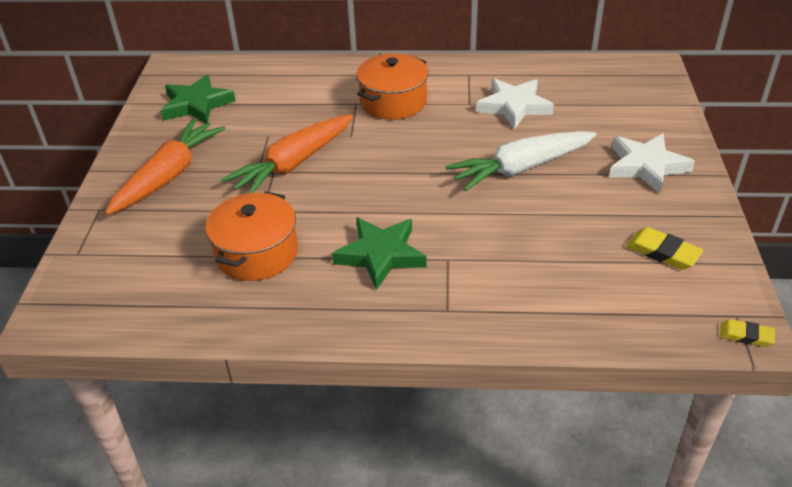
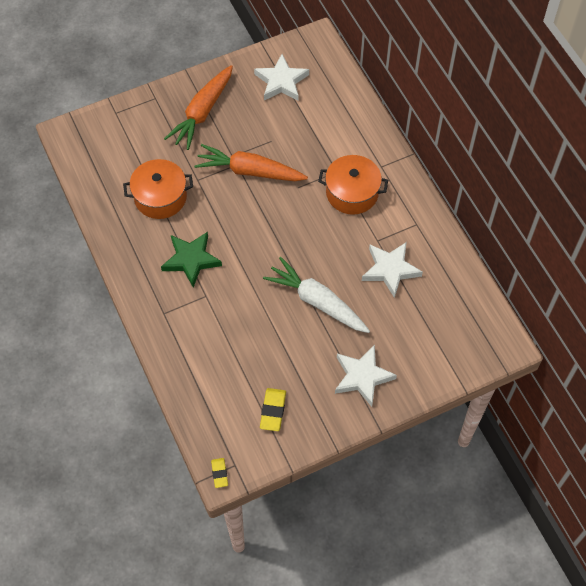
camera: 60 degrees right, 20 degrees up
orange carrot [105,118,226,215] -> orange carrot turned 120 degrees clockwise [164,65,233,150]
green star [161,74,236,123] -> white star [254,54,309,101]

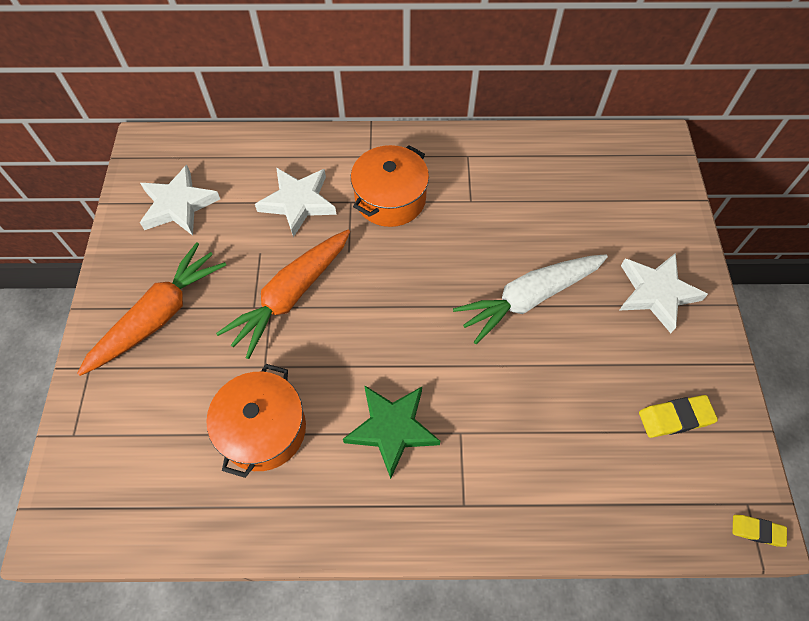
camera: 65 degrees left, 0 degrees up
orange carrot [164,65,233,150] -> orange carrot turned 105 degrees counterclockwise [77,242,226,376]
yellow eraser [260,388,286,431] -> yellow eraser turned 45 degrees counterclockwise [639,395,718,438]
white star [362,242,423,298] -> white star moved to [255,167,336,237]

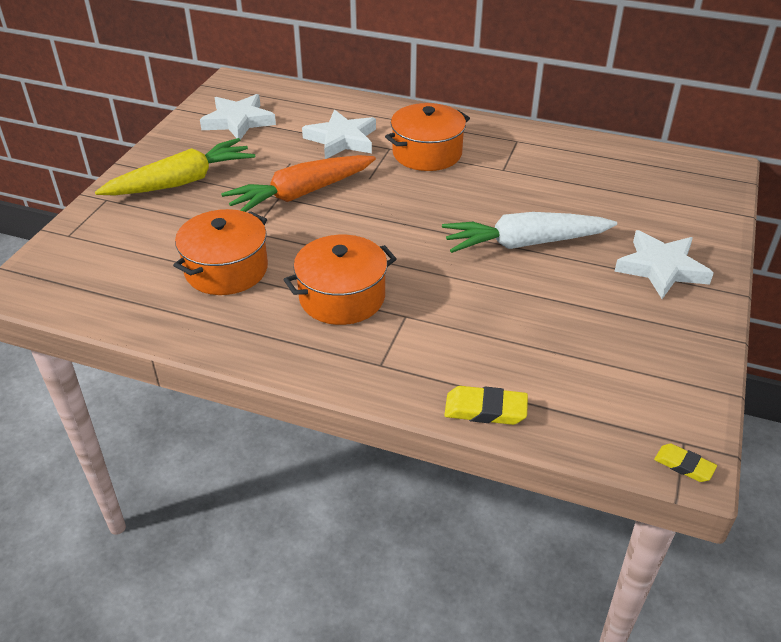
camera: 20 degrees right, 20 degrees down
orange carrot [77,242,226,376] -> yellow carrot [95,138,255,195]
green star [343,385,440,479] -> orange pot [283,235,397,325]
yellow eraser [639,395,718,438] -> yellow eraser moved to [444,386,528,425]

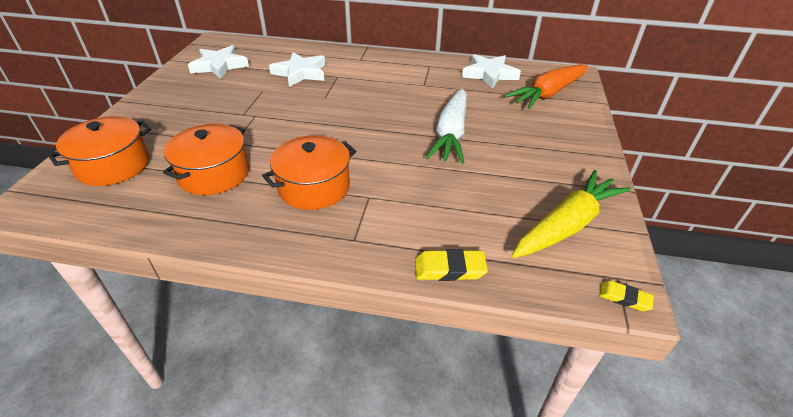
camera: 10 degrees left, 0 degrees up
yellow carrot [95,138,255,195] -> yellow carrot moved to [512,170,631,258]
orange carrot [221,155,376,212] -> orange carrot moved to [504,64,588,109]
orange pot [385,103,470,171] -> orange pot moved to [48,116,151,186]
white carrot [442,212,617,253] -> white carrot turned 60 degrees counterclockwise [426,89,467,164]
white star [614,230,714,299] -> white star moved to [462,54,521,89]

